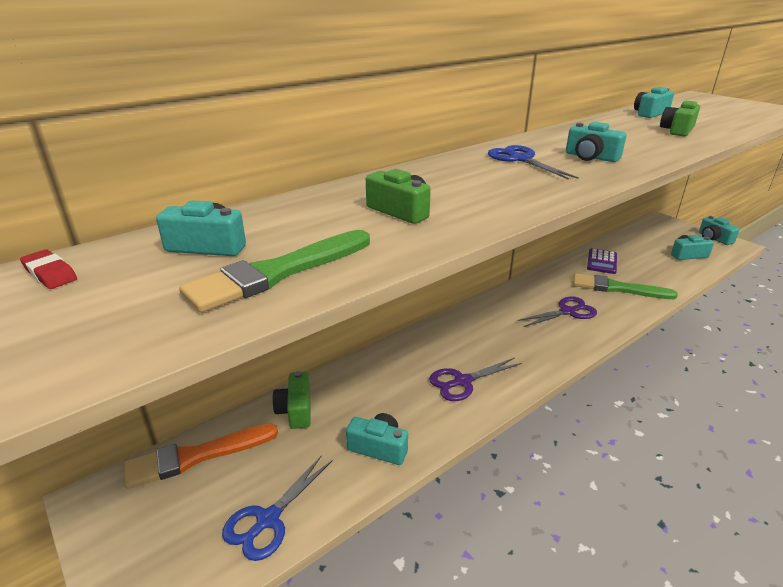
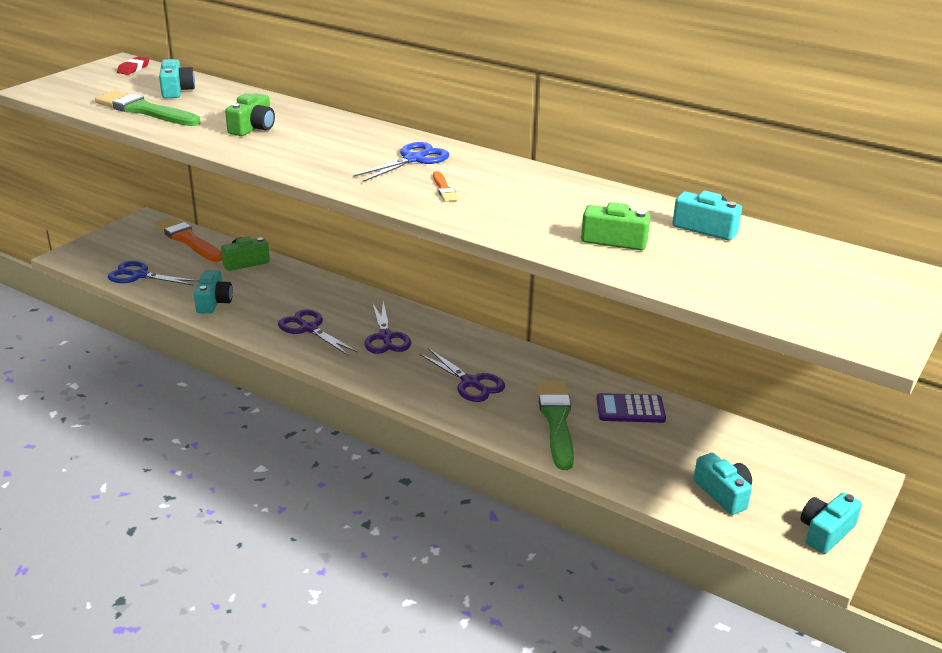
camera: 70 degrees right, 0 degrees up
turquoise camera [566,122,627,162] -> orange brush [433,171,458,202]
none -> purple scissors [365,301,411,354]

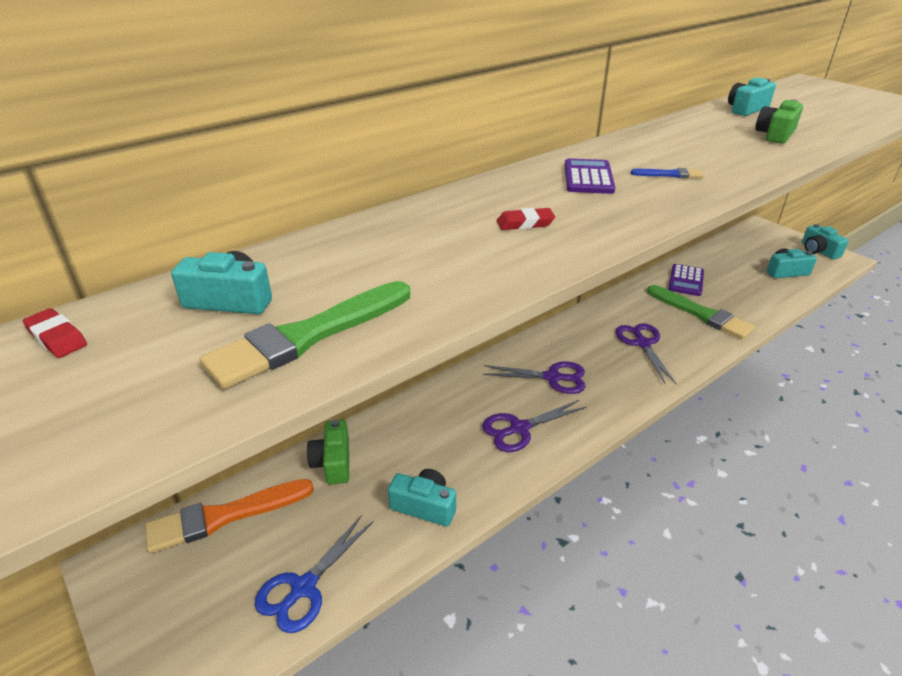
camera: 70 degrees left, 5 degrees up
green camera [225,93,275,136] -> none
blue scissors [353,142,449,182] -> purple calculator [565,159,615,194]
purple scissors [419,348,505,402] -> purple scissors turned 75 degrees counterclockwise [616,323,677,385]
orange brush [433,171,458,202] -> blue brush [631,168,704,178]
green brush [537,380,574,470] -> green brush turned 150 degrees counterclockwise [647,285,755,339]
none -> red eraser [497,208,555,230]

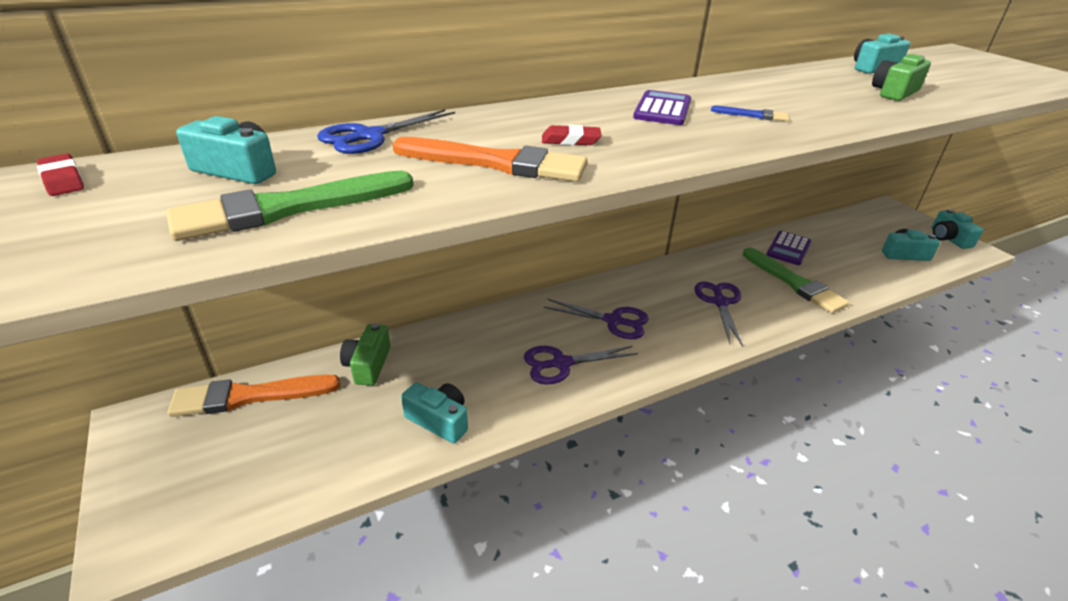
camera: 10 degrees right, 0 degrees up
blue scissors [254,515,373,633] -> blue scissors moved to [317,109,455,154]
none -> orange brush [392,137,587,182]

